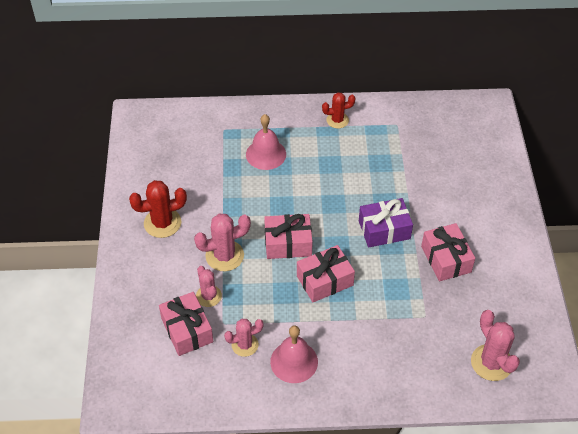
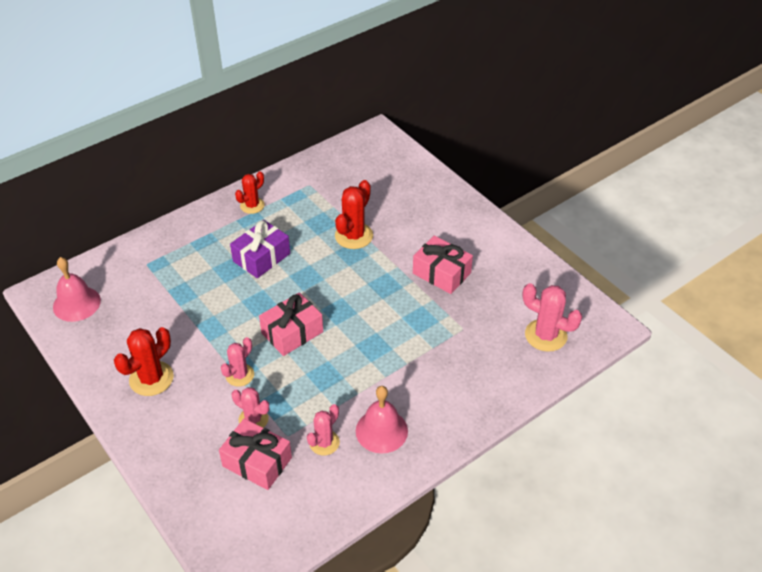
camera: 35 degrees left, 5 degrees down
pink cactus [194,214,251,271] -> pink cactus [221,337,254,387], size x0.66
pink bell [246,114,286,170] -> pink bell moved to [53,257,101,322]
pink gift [297,245,355,302] -> none
purple gift [359,198,413,248] -> purple gift moved to [230,220,290,278]
none -> red cactus [335,180,373,249]

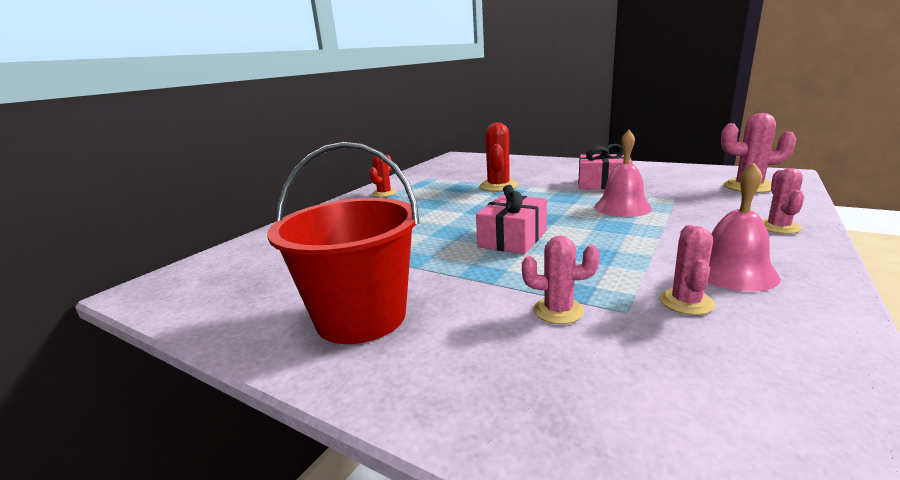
camera: 20 degrees left, 25 degrees down
pink bell [53,257,101,322] -> pink bell moved to [594,130,652,217]
red cactus [114,327,174,396] -> red bucket [267,142,420,344]
pink gift [219,419,292,490] -> none
pink cactus [221,337,254,387] -> pink cactus moved to [763,168,804,234]
purple gift [230,220,290,278] -> none

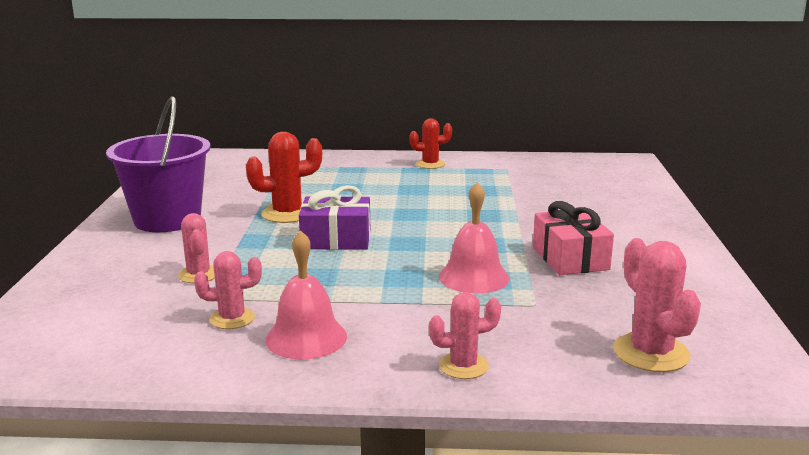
camera: 60 degrees right, 0 degrees up
red bucket [267,142,420,344] -> purple bucket [106,96,211,232]
pink gift [476,185,547,254] -> purple gift [299,185,370,250]
red cactus [479,122,518,192] -> red cactus moved to [246,132,322,223]

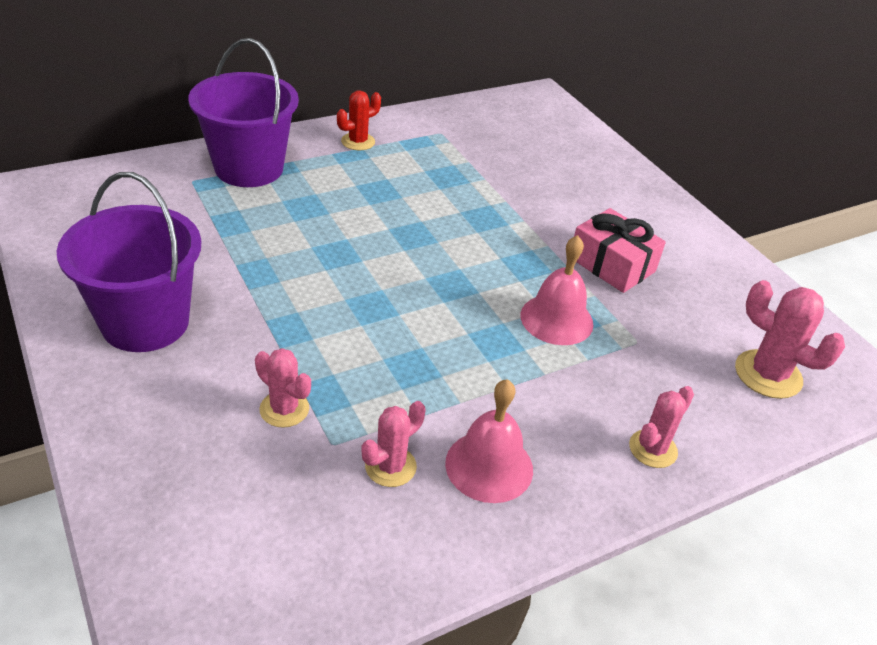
camera: 35 degrees left, 20 degrees up
red cactus [246,132,322,223] -> none
purple gift [299,185,370,250] -> none
none -> purple bucket [188,38,299,187]

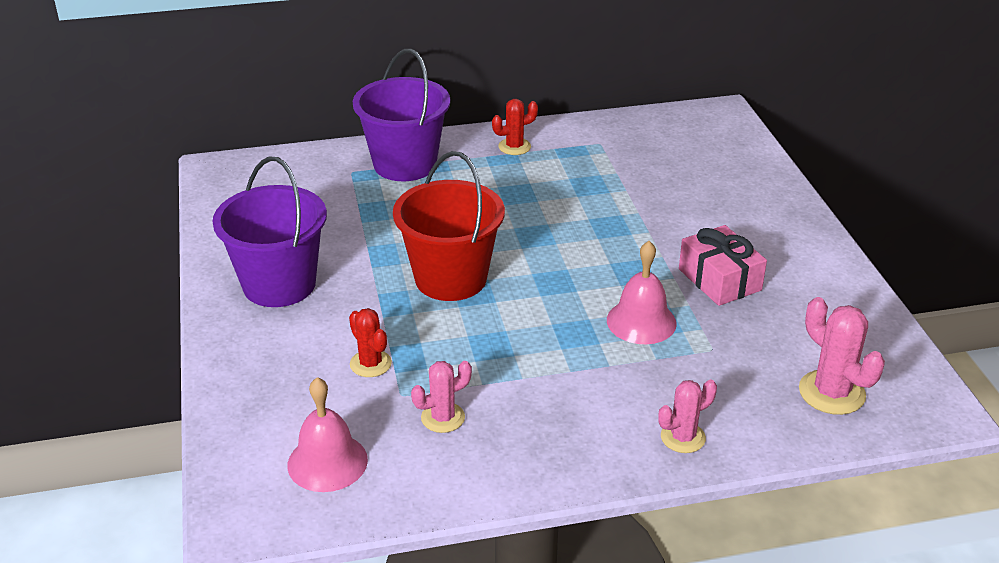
camera: 20 degrees right, 5 degrees down
pink cactus [255,348,311,428] -> red cactus [349,308,392,377]
pink bell [445,379,533,503] -> pink bell moved to [287,377,368,492]
none -> red bucket [393,151,505,301]

